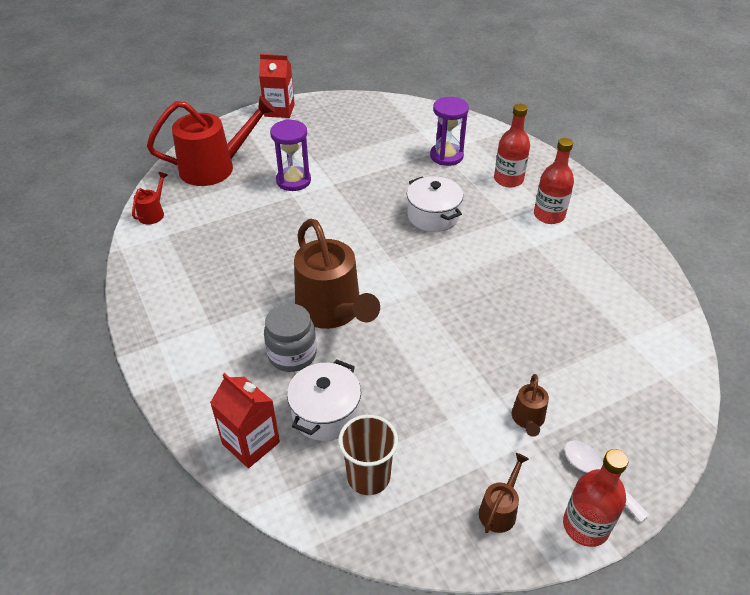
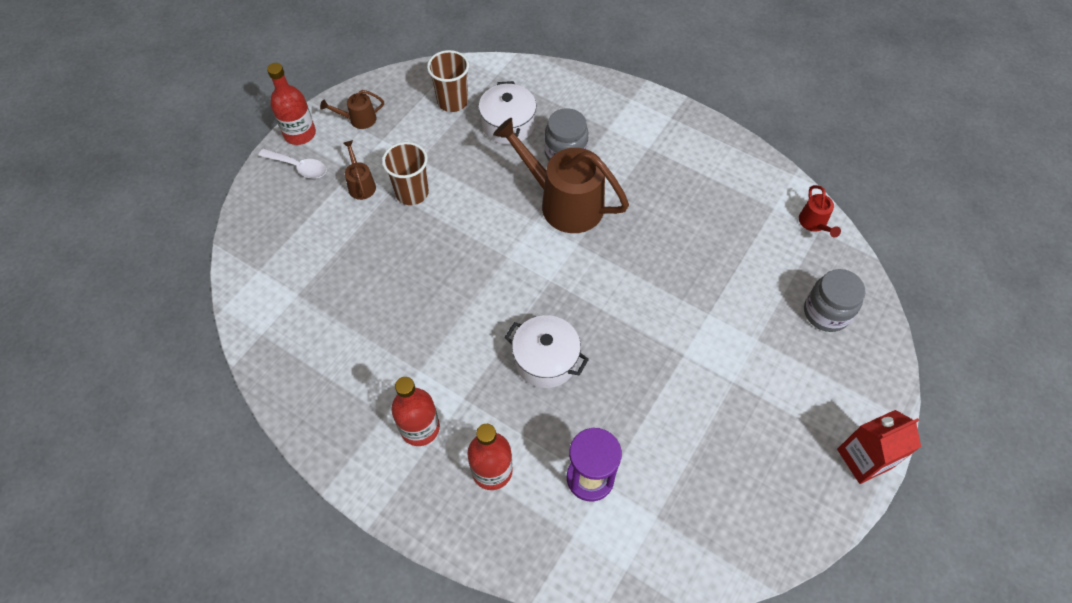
camera: 150 degrees right, 15 degrees up
red watering can [147,96,275,186] -> grey jar [804,269,866,332]
red carton [210,373,280,468] -> none
purple hourglass [270,120,311,191] -> none
brown watering can [479,453,529,533] -> brown watering can turned 75 degrees clockwise [320,90,384,129]
none -> brown cup [382,142,429,205]

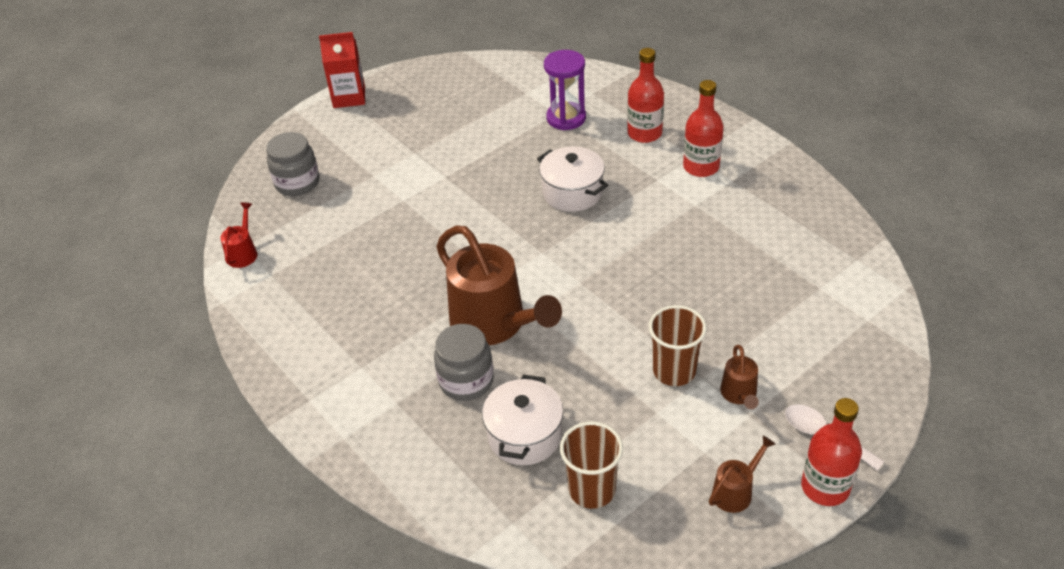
camera: 160 degrees left, 15 degrees down
brown watering can [320,90,384,129] -> brown watering can turned 45 degrees counterclockwise [709,436,776,513]

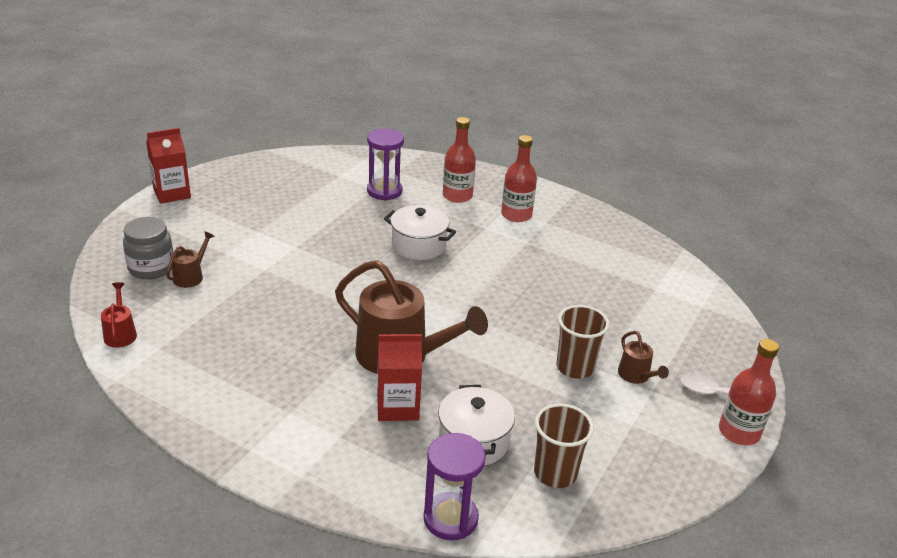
camera: 25 degrees left, 10 degrees down
grey jar [434,324,494,401] -> red carton [377,334,422,421]
brown watering can [709,436,776,513] -> brown watering can moved to [166,231,214,288]
none -> purple hourglass [423,433,486,540]

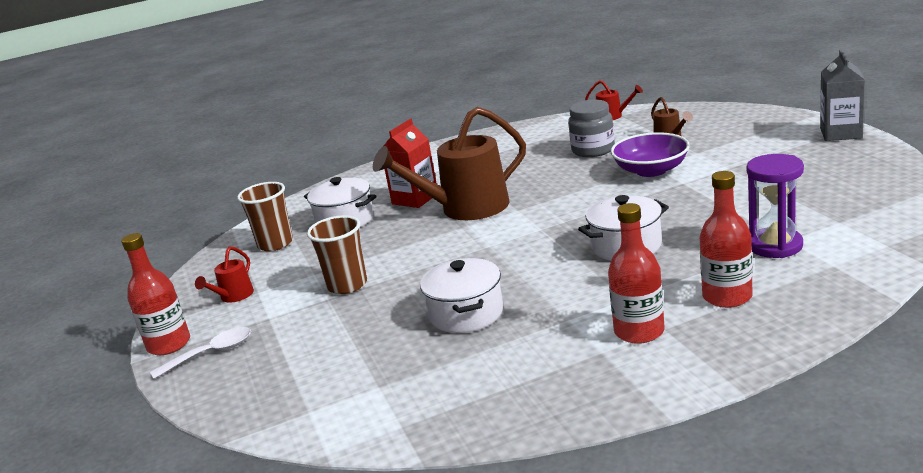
camera: 135 degrees right, 10 degrees down
grey jar [123,217,173,280] -> grey jar moved to [568,100,615,157]
red carton [146,128,191,204] -> grey carton [820,50,865,141]
purple hourglass [423,433,486,540] -> none
brown watering can [618,331,669,384] -> none
none -> red watering can [195,247,254,303]
none -> white pot [420,258,503,333]
none -> purple bowl [611,132,690,177]

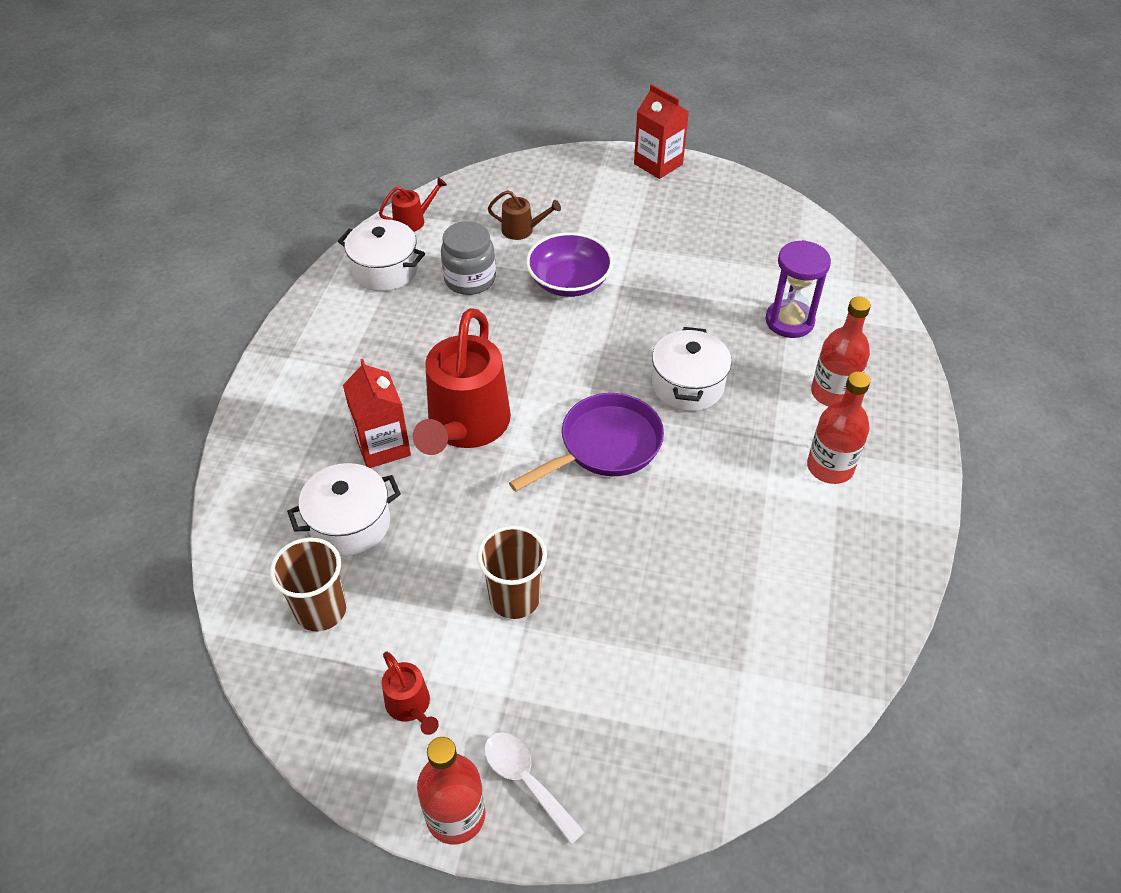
camera: 60 degrees left, 25 degrees up
white spoon [150,327,251,379] -> white spoon turned 45 degrees counterclockwise [484,732,585,844]
brown watering can [373,107,526,220] -> red watering can [413,308,511,455]
white pot [420,258,503,333] -> white pot moved to [338,219,425,291]
grey carton [820,50,865,141] -> red carton [634,84,689,179]
none -> purple pan [509,393,664,492]

